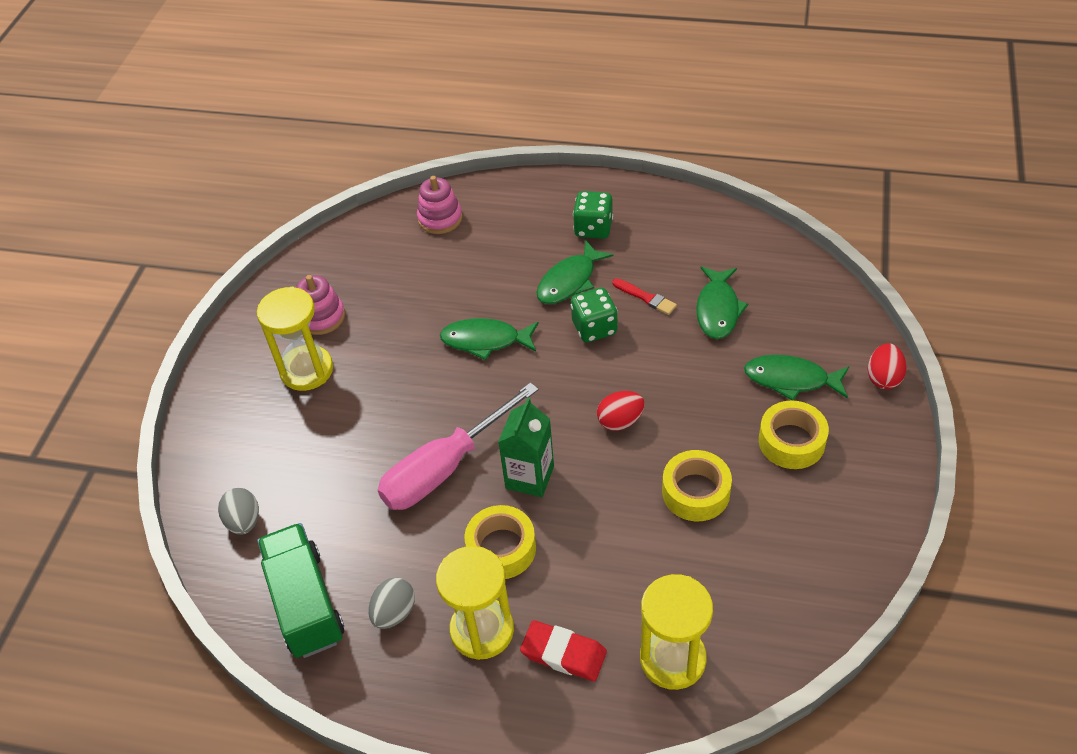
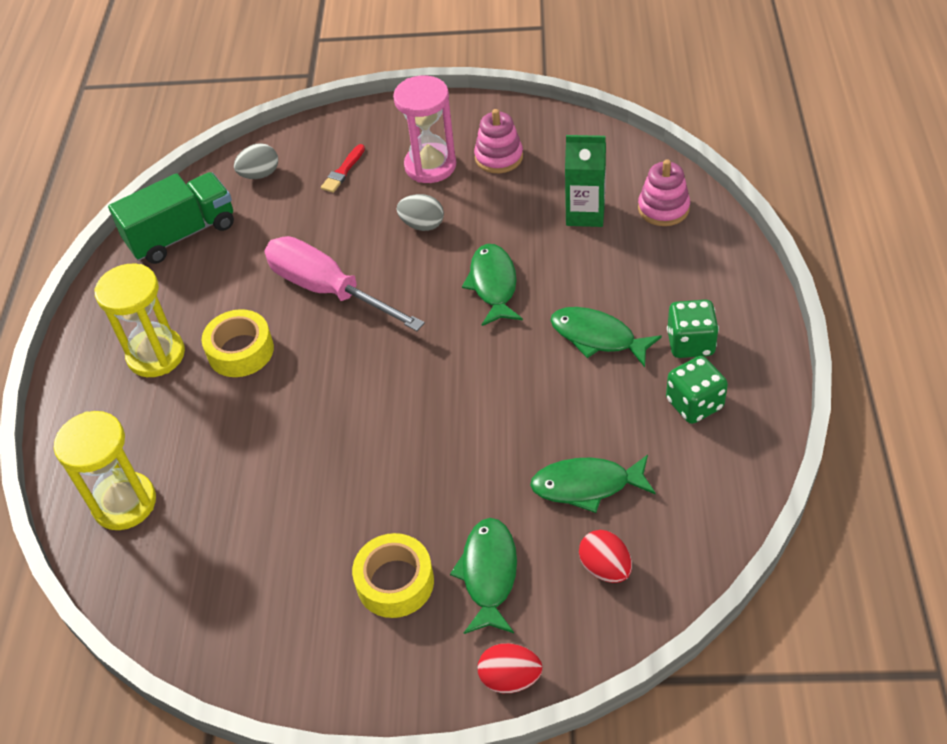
camera: 80 degrees right, 0 degrees up
yellow hourglass [257,287,333,391] -> pink hourglass [393,76,456,183]
grey egg [368,578,415,629] -> grey egg moved to [397,194,444,231]
green carton [498,398,554,497] -> green carton moved to [565,135,606,227]
red eraser [520,620,607,681] -> none
green dice [571,287,618,343] -> green dice moved to [666,356,728,424]
red egg [597,391,645,431] -> red egg moved to [579,530,632,583]
red brush [612,278,677,315] -> red brush moved to [321,144,365,193]
yellow tape [662,450,732,521] -> none

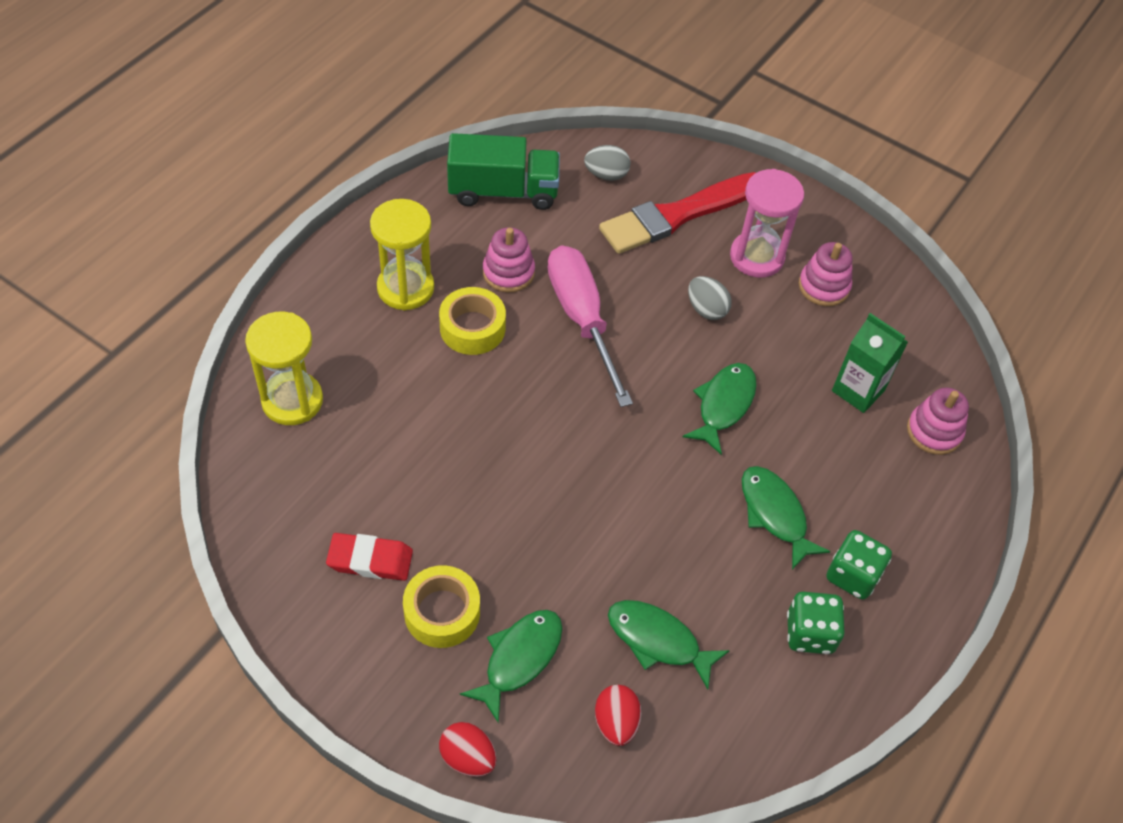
camera: 25 degrees right, 5 degrees up
red brush [321,144,365,193] -> red brush [599,172,756,254], size x2.48
none -> red eraser [326,533,413,581]
none -> pink stacking toy [483,227,535,293]

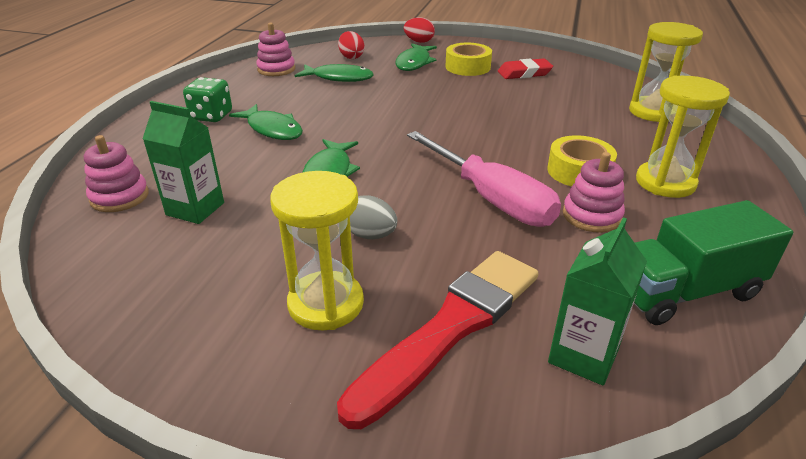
camera: 165 degrees right, 20 degrees down
grey egg [584,145,630,181] -> green carton [548,217,647,385]
pink hourglass [730,169,804,278] -> yellow hourglass [270,171,364,331]
green dice [787,592,845,654] -> none
pink stacking toy [799,242,852,306] -> pink stacking toy moved to [256,23,295,76]

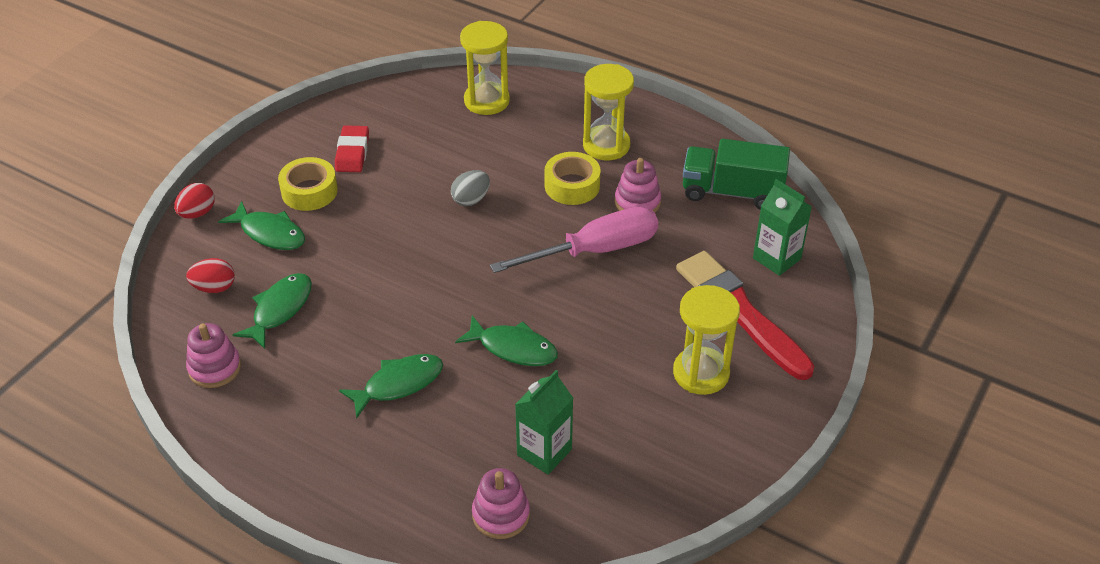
camera: 75 degrees left, 10 degrees up
green dice [183,77,232,122] -> none
grey egg [350,195,397,239] -> grey egg moved to [451,170,490,206]
green truck [634,200,793,325] -> green truck turned 105 degrees clockwise [683,139,790,210]

